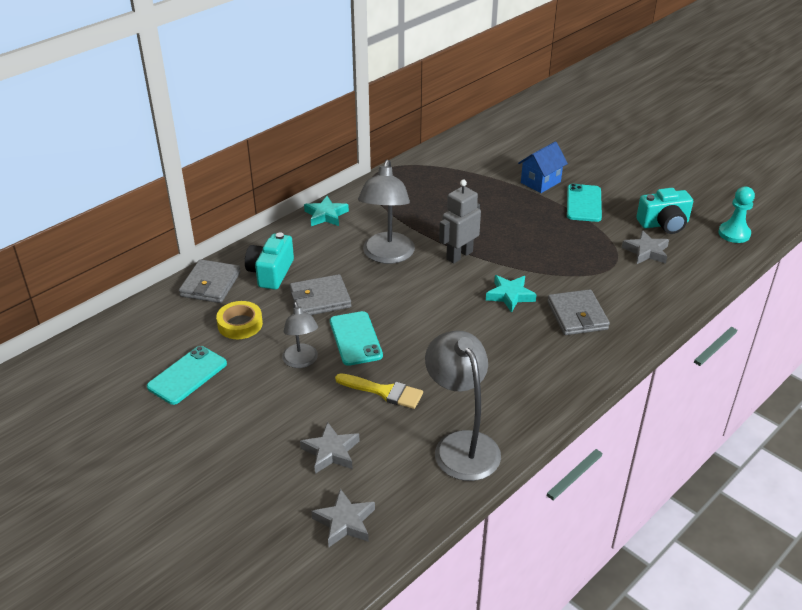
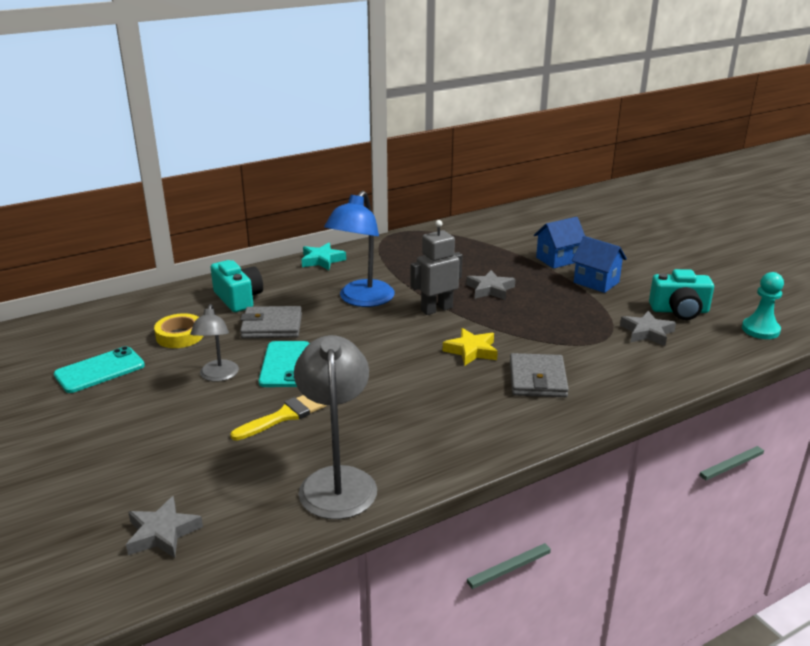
camera: 15 degrees right, 10 degrees down
grey wallet [179,259,241,303] -> none
turquoise camera [245,232,294,290] -> turquoise camera turned 120 degrees clockwise [210,260,263,312]
grey star [300,422,359,474] -> grey star moved to [466,270,515,300]
yellow brush [335,373,423,409] -> yellow brush turned 75 degrees counterclockwise [230,395,327,441]
grey lamp [358,160,415,264] -> blue lamp [324,191,395,307]
turquoise star [486,275,537,313] -> yellow star [443,328,498,366]
turquoise phone [567,184,602,222] -> blue house [572,236,627,293]

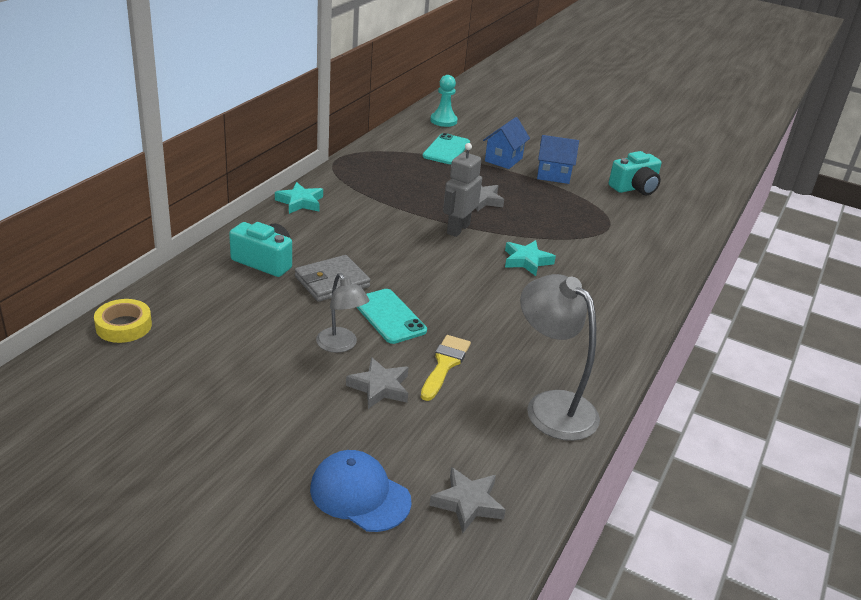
camera: 35 degrees left, 5 degrees up
turquoise phone [54,346,145,393] -> turquoise phone moved to [422,133,470,164]
yellow tape [154,313,203,348] -> yellow tape moved to [94,299,152,343]
blue lamp [324,191,395,307] -> none
yellow star [443,328,498,366] -> turquoise star [505,240,556,276]
grey wallet [510,353,569,397] -> none
grey star [620,311,676,346] -> grey star moved to [346,357,408,409]
turquoise pawn [742,272,784,339] -> turquoise pawn moved to [430,75,458,127]
none -> blue cap [310,450,411,532]

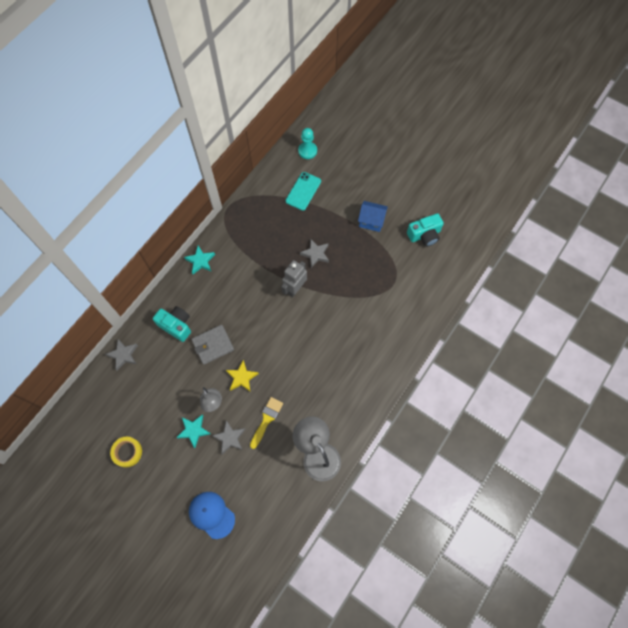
camera: 10 degrees right, 35 degrees up
yellow tape [94,299,152,343] -> yellow tape moved to [110,437,142,467]
turquoise phone [356,289,427,344] -> yellow star [226,360,259,391]
grey star [429,467,506,533] -> grey star moved to [105,339,138,371]
blue house [483,117,530,169] -> none
turquoise star [505,240,556,276] -> turquoise star moved to [176,415,210,448]

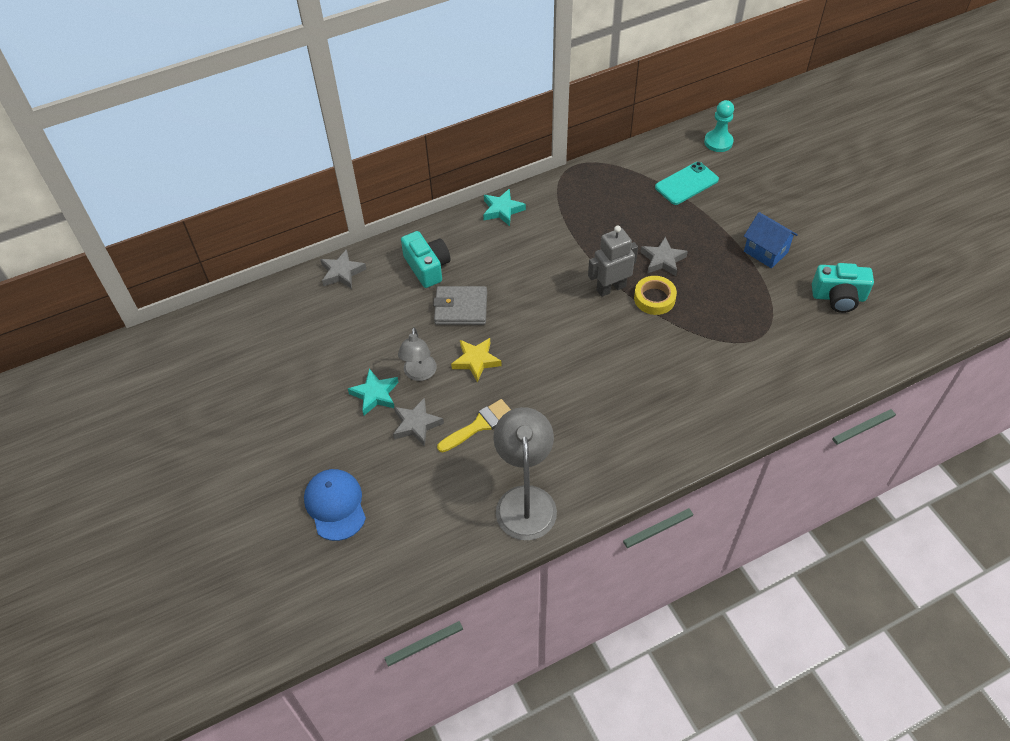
camera: 30 degrees right, 15 degrees down
yellow tape [110,437,142,467] -> yellow tape moved to [634,276,677,315]

